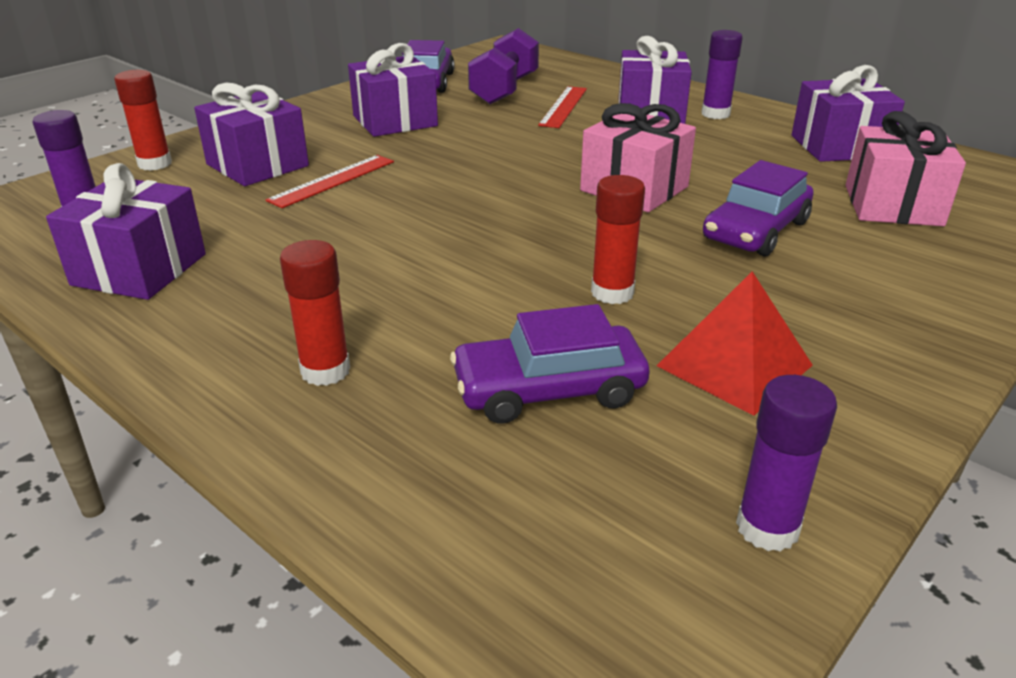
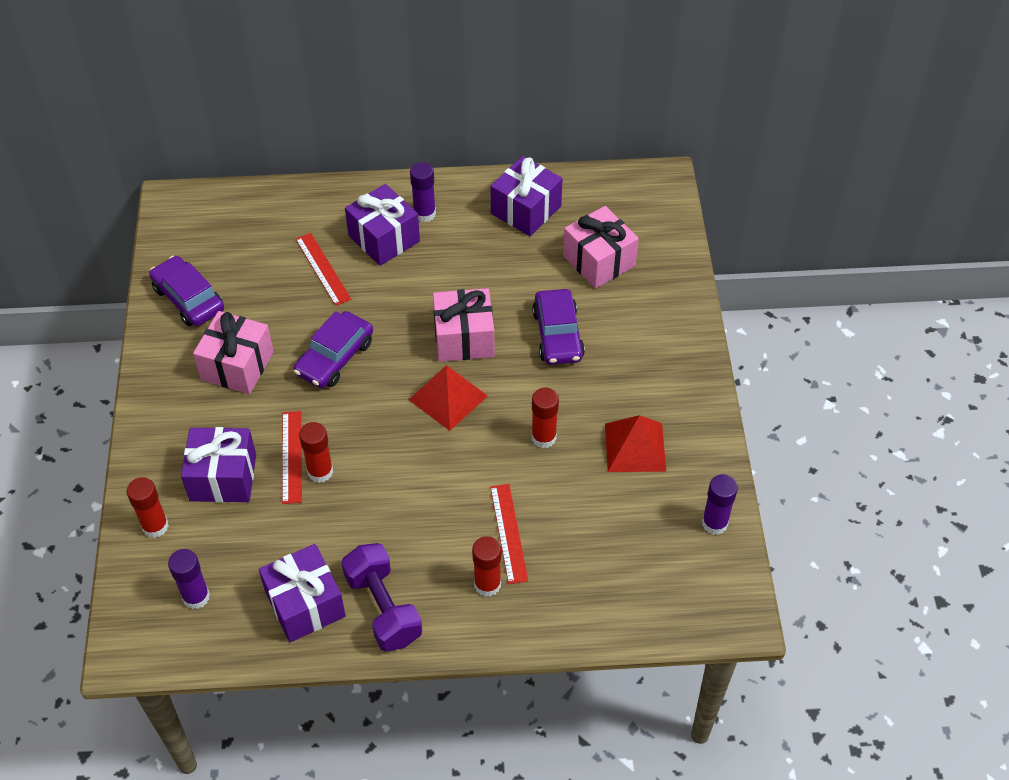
camera: 45 degrees left, 20 degrees up
purple gift [348,43,438,137] -> pink gift [193,311,274,394]
purple car [450,304,650,423] -> purple car moved to [294,311,373,388]
purple dumbbell [468,28,539,104] -> purple dumbbell moved to [341,543,422,651]
none -> red glue stick [299,422,333,483]
none -> red pyramid [409,365,488,431]
none -> red ruler [490,484,528,584]

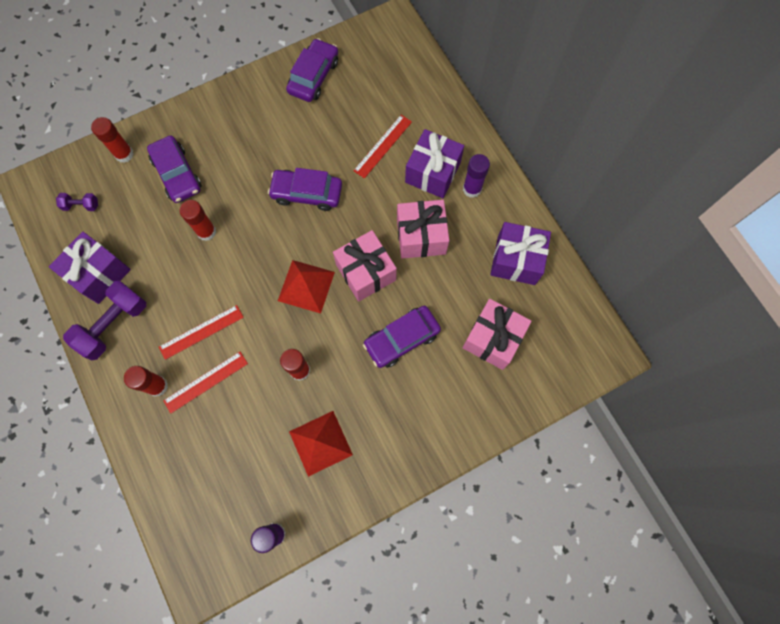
camera: 65 degrees right, 20 degrees up
purple glue stick [168,549,210,609] -> purple dumbbell [56,193,98,211]
purple gift [181,427,256,502] -> purple car [147,135,202,203]
pink gift [193,311,274,394] -> pink gift moved to [397,200,449,259]
red ruler [282,411,302,504] -> red ruler moved to [159,305,244,360]

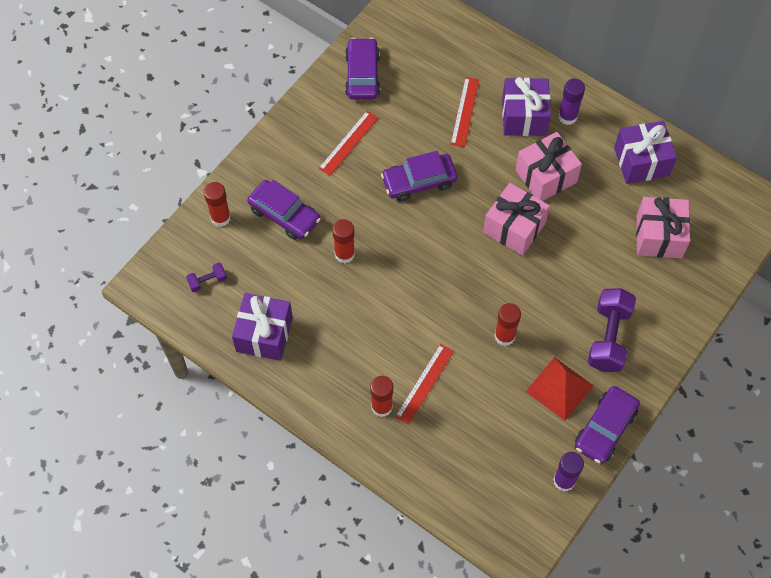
camera: 25 degrees left, 10 degrees down
purple dumbbell [63,281,146,360] -> purple dumbbell moved to [588,288,636,372]
red ruler [159,305,244,360] -> red ruler moved to [318,111,378,176]
red pyramid [278,260,335,314] -> none
purple car [363,306,441,368] -> purple car moved to [575,386,640,464]

